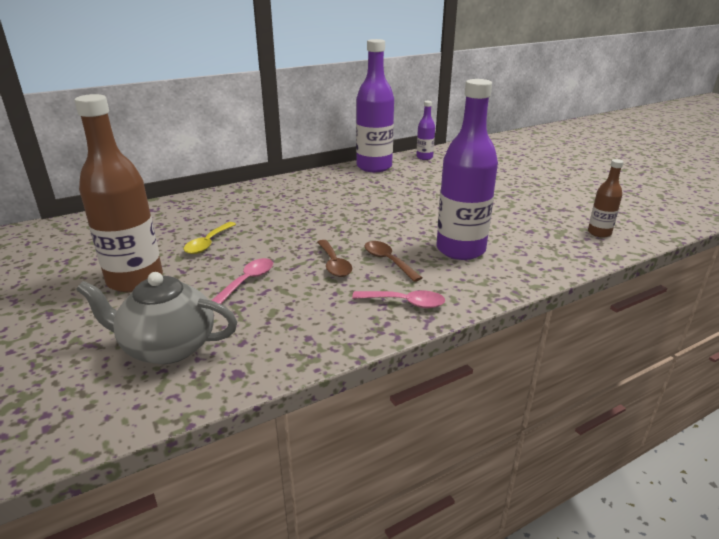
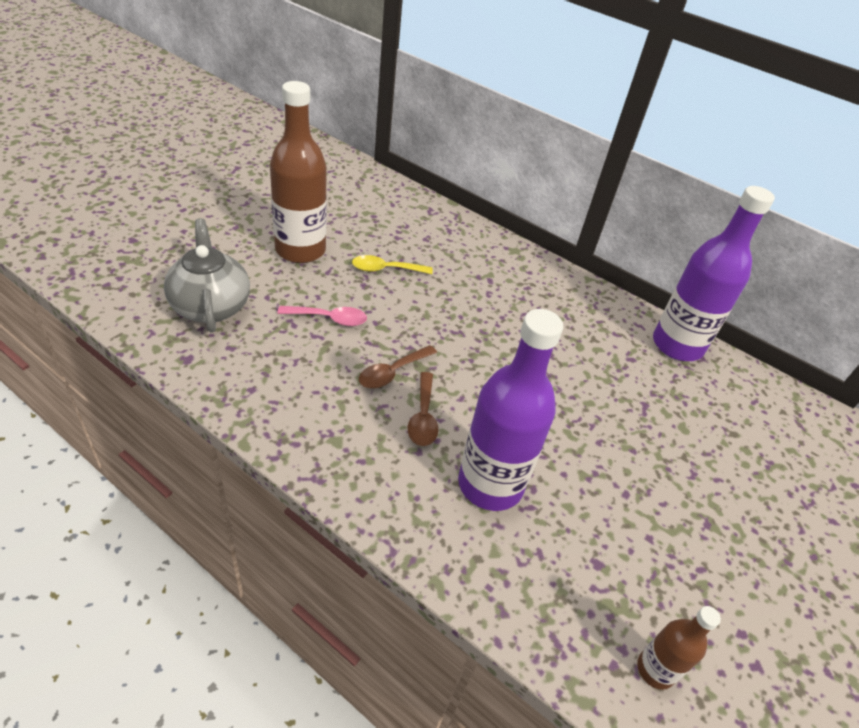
camera: 60 degrees right, 15 degrees up
pink spoon [352,290,445,308] -> none
brown spoon [365,241,422,282] -> brown spoon turned 150 degrees clockwise [408,372,439,446]
purple bottle [416,101,435,160] -> none

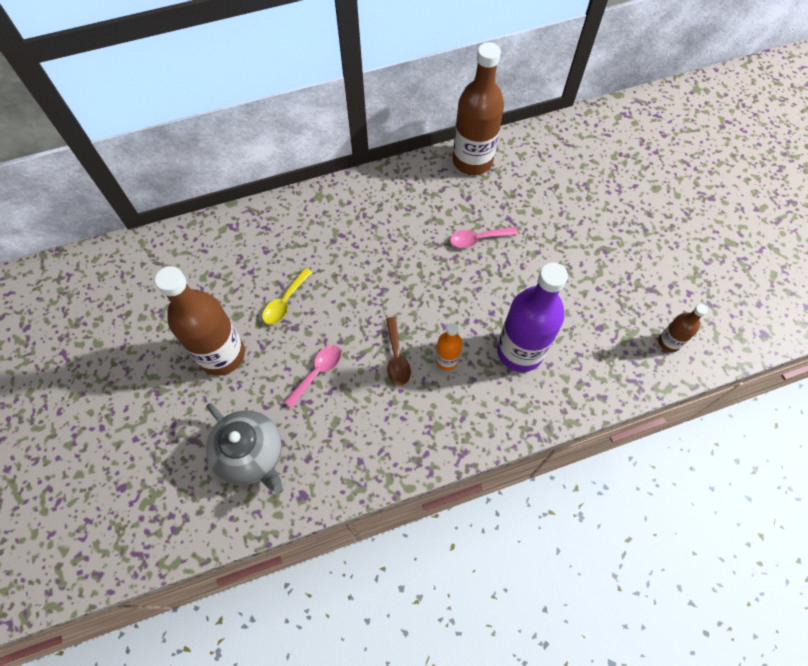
camera: 50 degrees left, 20 degrees up
grey teapot [164,218,250,333] -> grey teapot turned 150 degrees counterclockwise [206,403,282,493]
brown spoon [408,372,439,446] -> orange bottle [436,323,462,370]
purple bottle [653,186,775,361] -> brown bottle [453,42,504,175]
none -> pink spoon [450,227,518,248]

